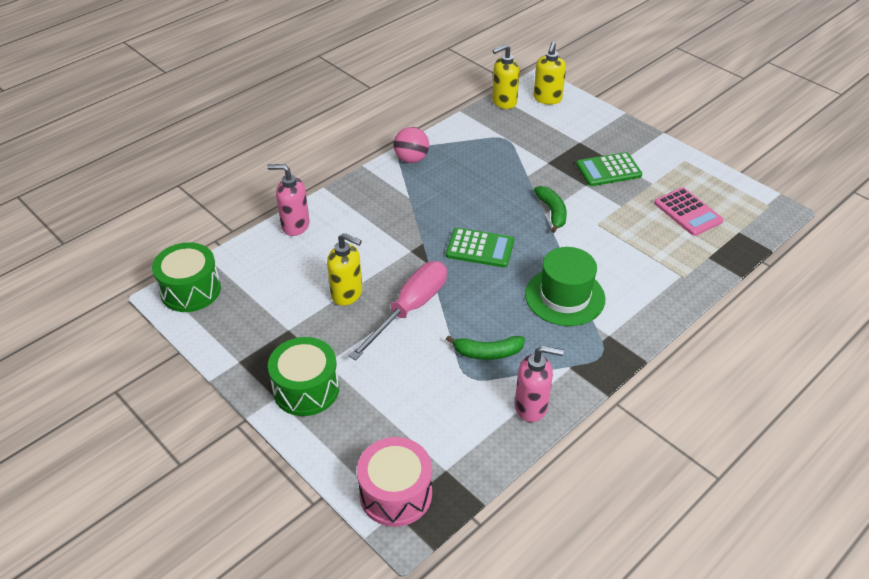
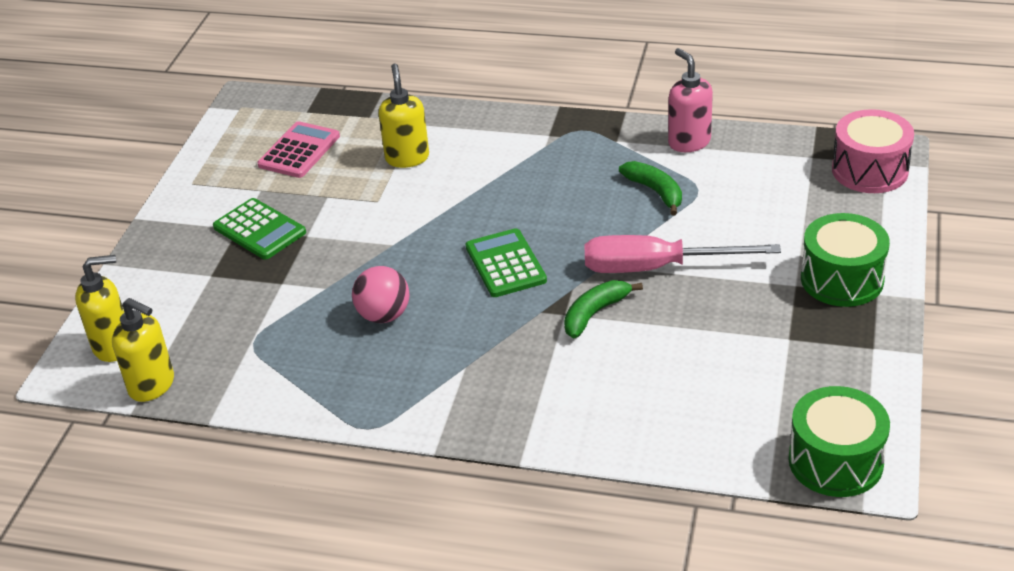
camera: 120 degrees left, 5 degrees down
pink soap dispenser [267,164,310,236] -> none
yellow soap dispenser [327,233,362,306] -> yellow soap dispenser moved to [379,64,429,168]
pink ball [393,127,429,163] -> pink ball moved to [352,266,409,323]
green hat [525,247,605,326] -> none
green banana [534,186,567,233] -> green banana moved to [564,280,643,338]

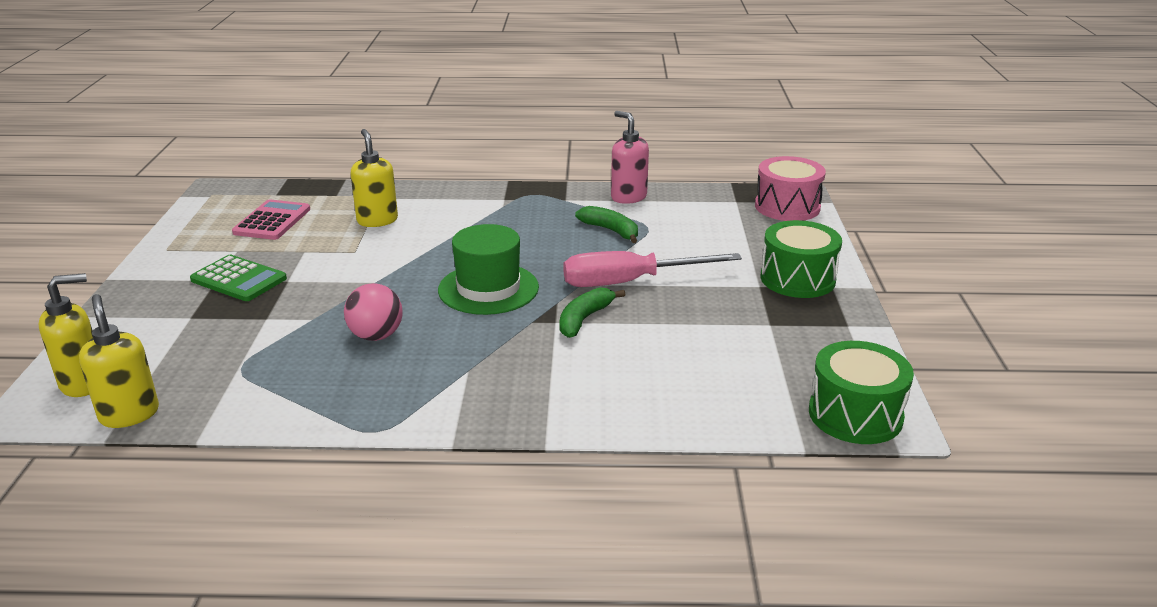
camera: 15 degrees left, 10 degrees down
yellow soap dispenser [112,298,174,402] -> yellow soap dispenser turned 135 degrees counterclockwise [79,294,159,428]
green calculator [466,228,547,297] -> green hat [438,224,539,315]

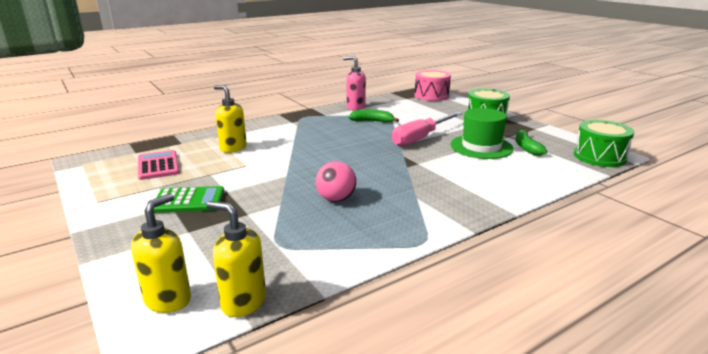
camera: 35 degrees left, 5 degrees down
green hat [438,224,539,315] -> green hat moved to [450,108,514,159]
green banana [560,287,625,338] -> green banana moved to [515,130,547,156]

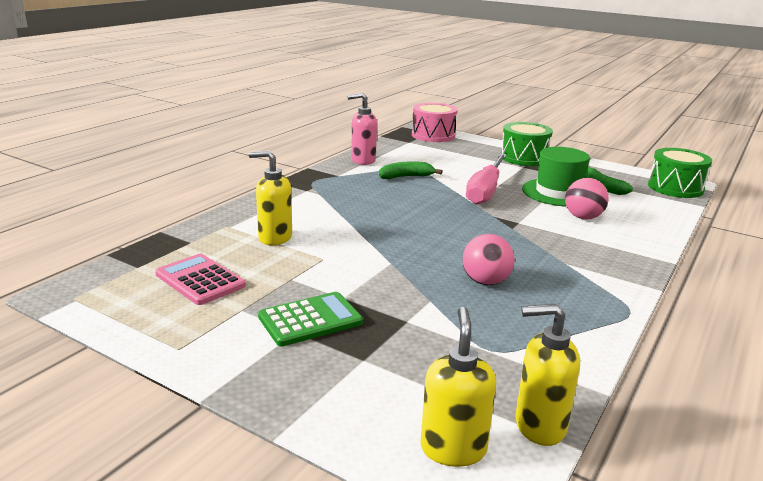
camera: 25 degrees left, 0 degrees up
none -> pink ball [565,178,609,220]

